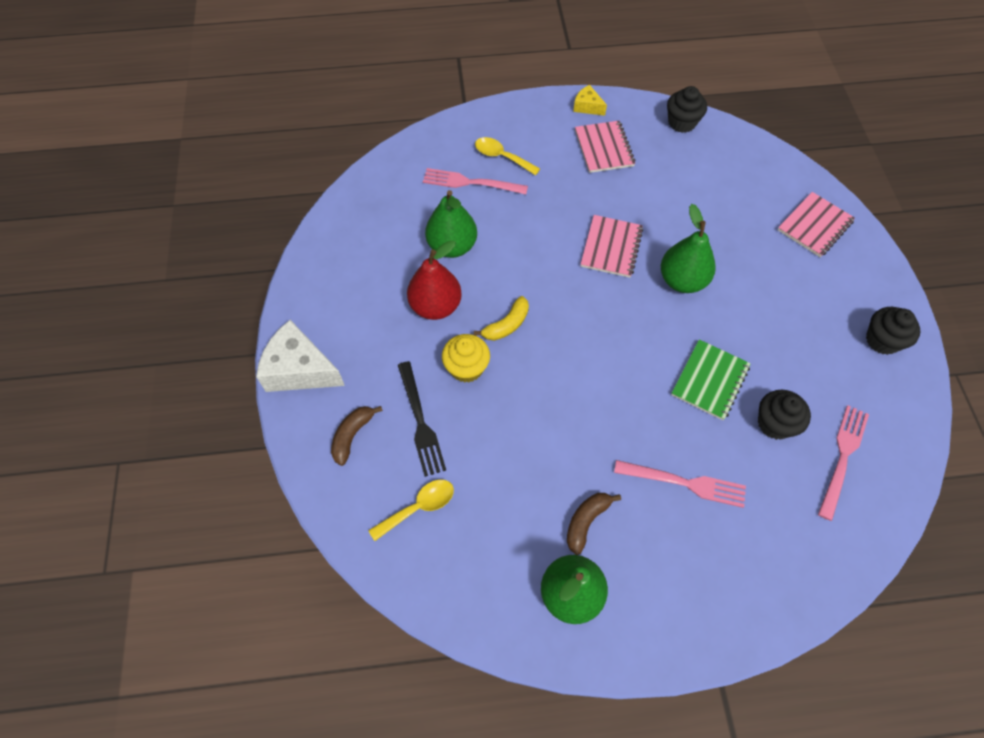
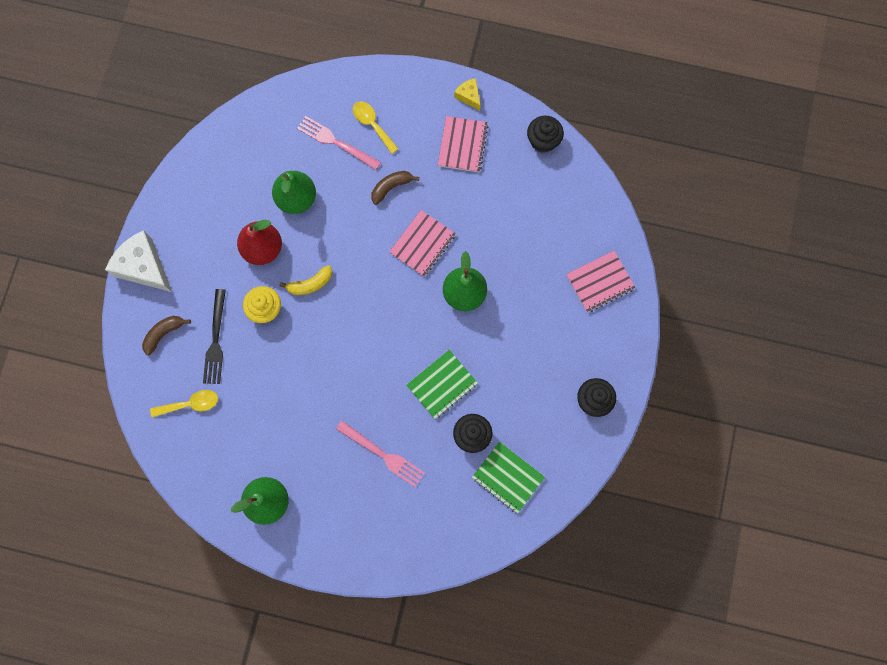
camera: 20 degrees right, 15 degrees up
brown banana [567,493,621,555] -> brown banana moved to [371,171,419,205]
pink fork [818,405,869,521] -> green notebook [472,442,545,514]

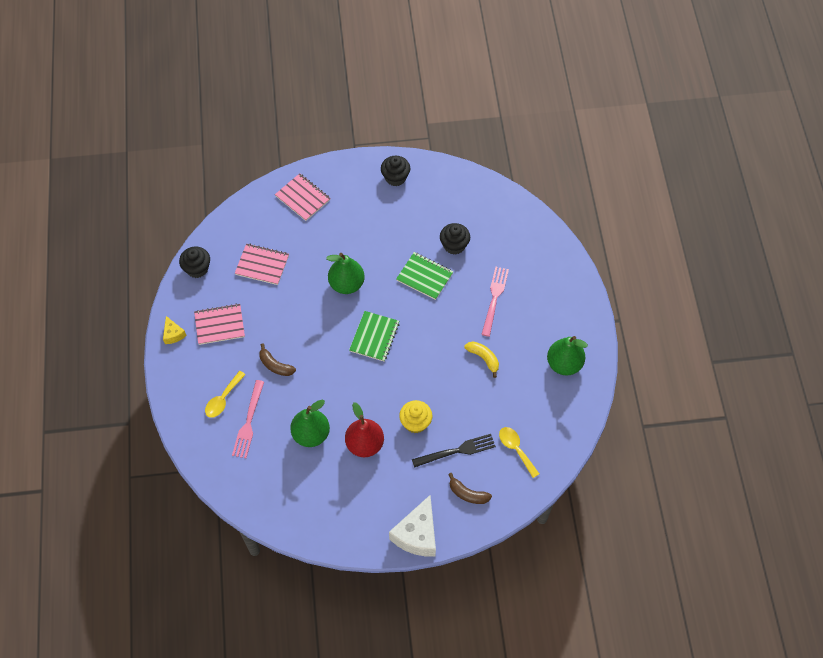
camera: 110 degrees left, 15 degrees down
yellow banana [280,265,332,295] -> yellow banana moved to [464,341,499,378]
pink notebook [389,210,456,277] -> pink notebook moved to [235,243,289,285]
yellow cheese [454,78,480,111] -> yellow cheese turned 60 degrees counterclockwise [163,316,187,344]
green notebook [472,442,545,514] -> green notebook moved to [349,311,399,361]

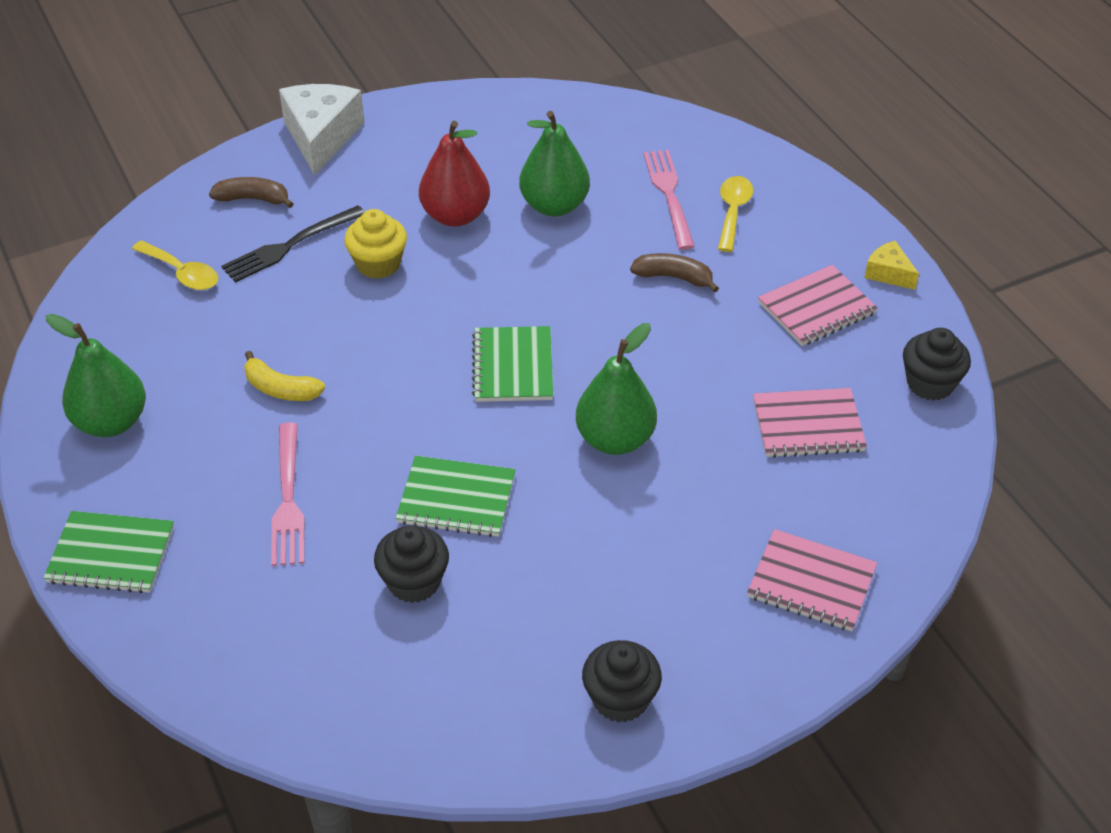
camera: 160 degrees right, 15 degrees down
none -> green notebook [43,511,174,593]

